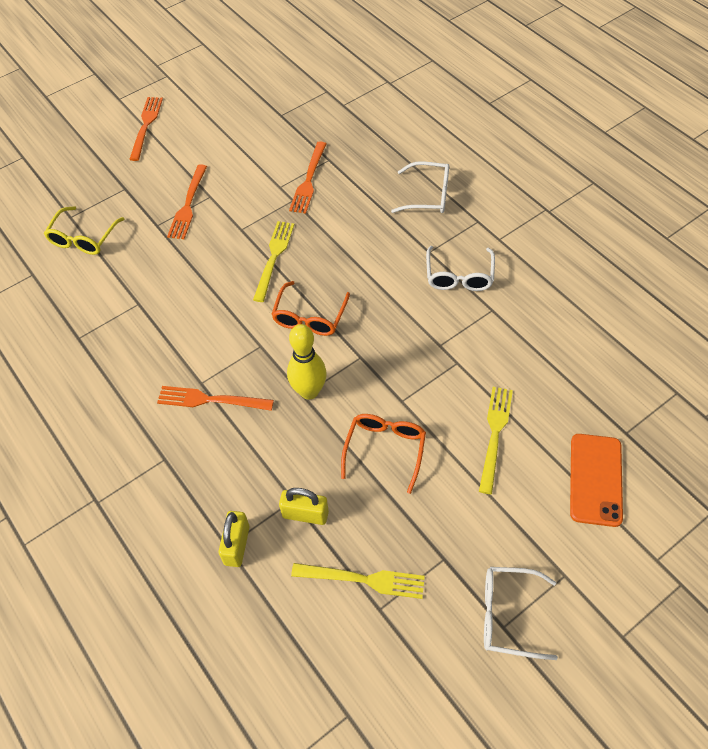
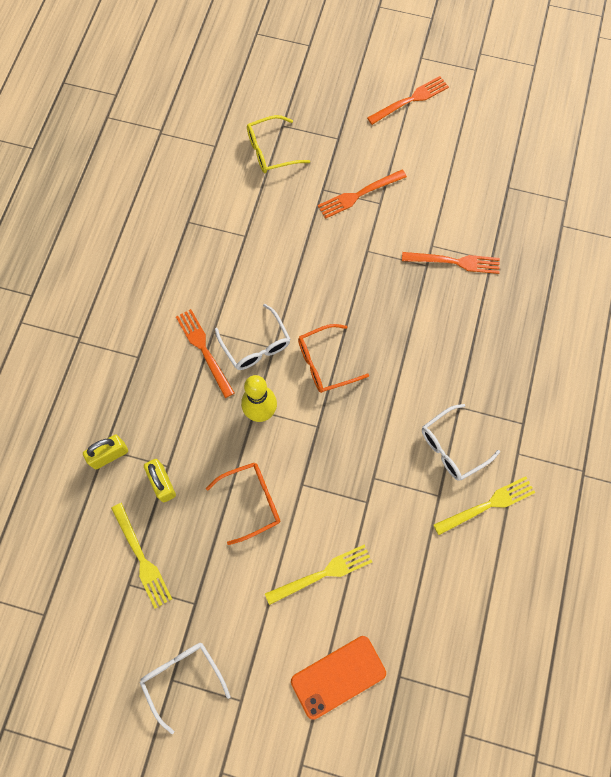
camera: 50 degrees right, 15 degrees up
yellow fork [253,221,294,302] -> yellow fork moved to [434,476,535,535]
orange fork [289,141,327,214] -> orange fork turned 150 degrees counterclockwise [402,252,500,274]
white glasses [391,161,449,213] -> white glasses moved to [215,304,290,370]

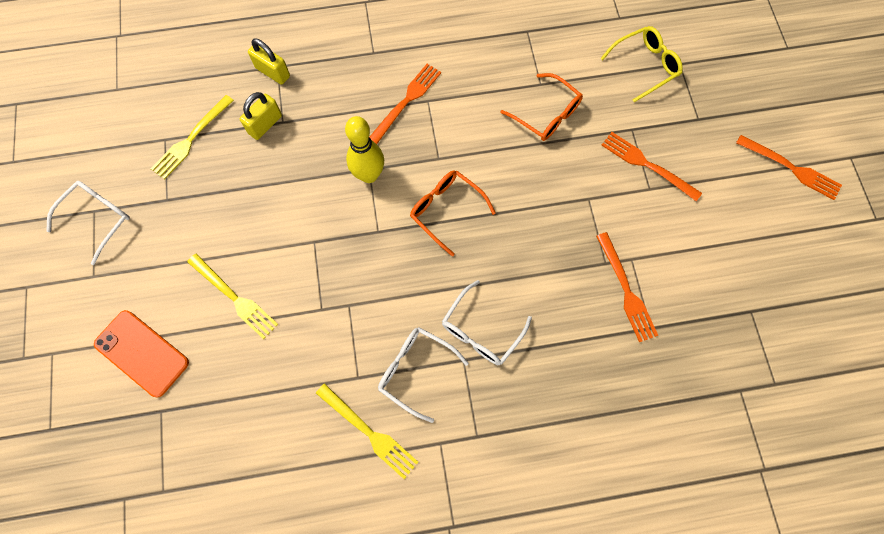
camera: 65 degrees right, 0 degrees up
orange glasses [206,463,280,545] -> orange glasses moved to [500,73,583,141]
white glasses [215,304,290,370] -> white glasses moved to [442,280,532,365]
yellow glasses [247,115,310,173] -> yellow glasses turned 105 degrees clockwise [600,26,683,102]

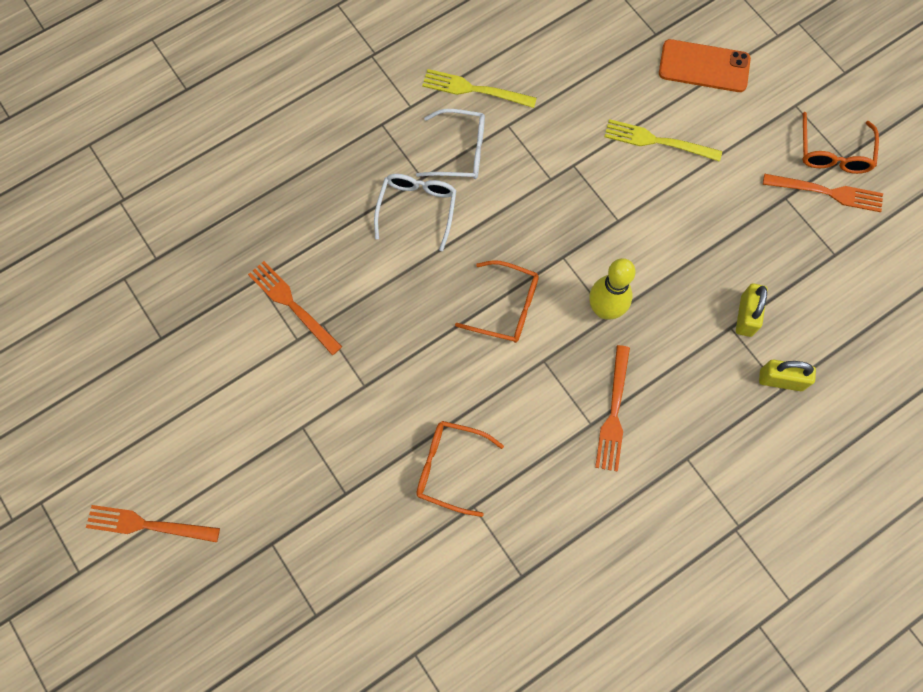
camera: 155 degrees right, 0 degrees up
white glasses [46,181,130,265] -> orange glasses [802,112,879,174]
yellow fork [151,95,234,180] -> none
yellow glasses [600,26,683,102] -> none
orange fork [601,132,702,201] -> orange fork moved to [763,173,883,212]

